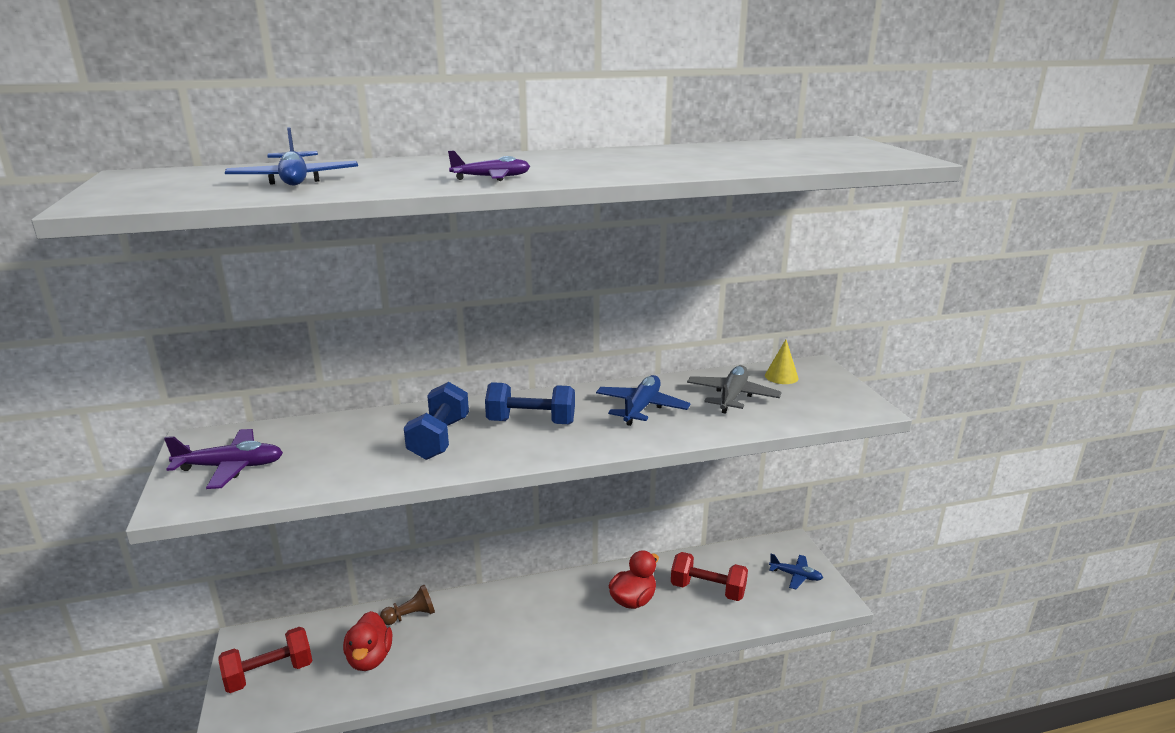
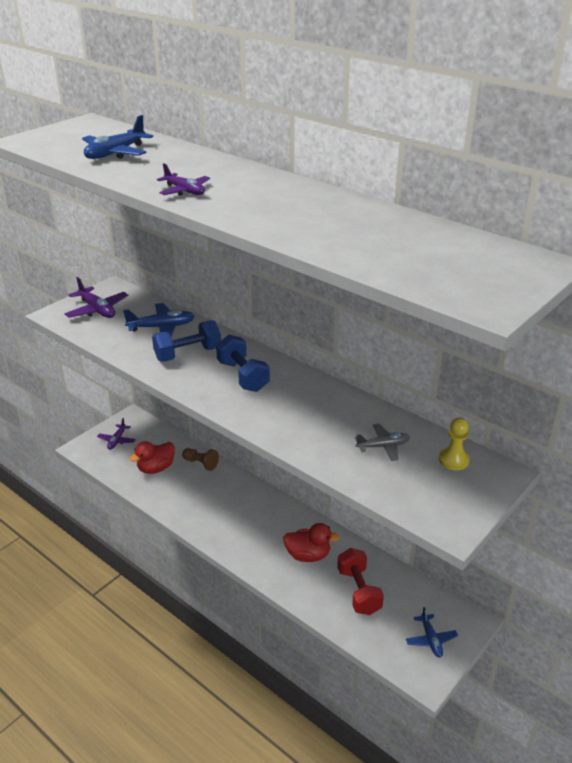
camera: 55 degrees right, 10 degrees up
red dumbbell [218,627,312,693] -> purple plane [97,418,136,450]
blue plane [596,375,691,426] -> blue plane moved to [123,303,195,337]
grey plane [687,365,782,414] -> grey plane [355,424,410,461], size x0.66
yellow cone [765,340,799,384] -> yellow pawn [439,418,470,470]

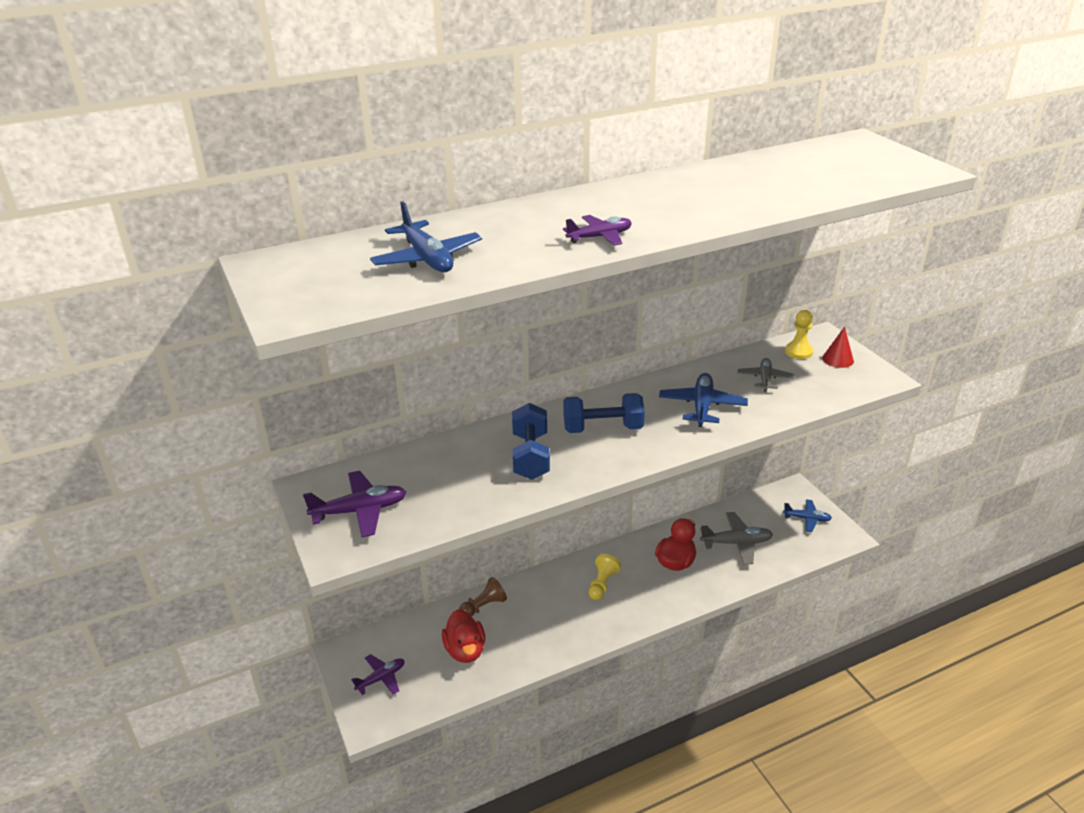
camera: 65 degrees left, 0 degrees up
purple plane [97,418,136,450] -> purple plane turned 75 degrees counterclockwise [351,654,405,695]
blue plane [123,303,195,337] -> blue plane moved to [659,373,748,427]
red dumbbell [337,548,384,615] -> grey plane [700,512,773,565]
none -> yellow pawn [588,554,621,600]
none -> red cone [822,327,854,368]

